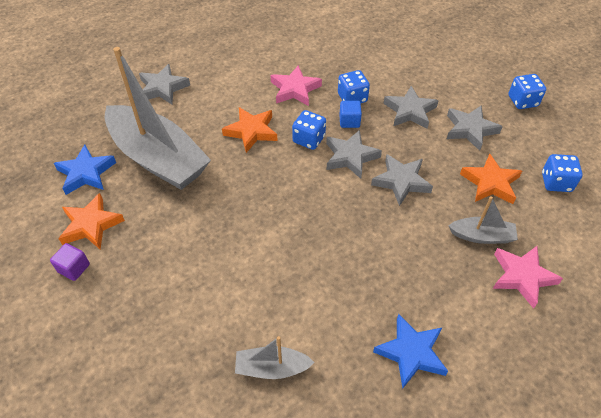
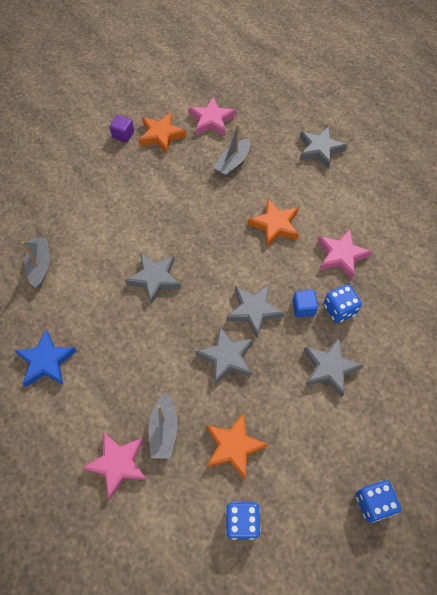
camera: 85 degrees right, 10 degrees up
blue star [54,145,116,195] -> pink star [189,97,236,136]
grey boat [105,47,211,190] -> grey boat [213,124,250,176], size x0.45
blue dice [292,110,326,150] -> none
grey star [447,106,503,151] -> grey star moved to [125,254,181,304]

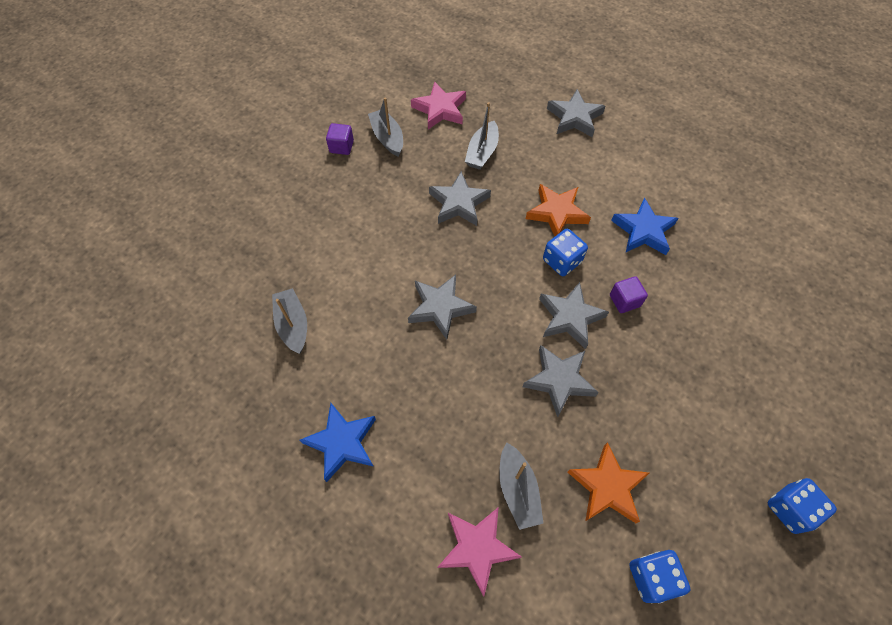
camera: 15 degrees left, 0 degrees up
orange star [139,112,187,154] -> grey boat [368,97,403,157]
blue cube [292,290,318,318] -> purple cube [610,276,648,313]
grey star [304,338,364,397] -> grey star moved to [429,171,491,226]
pink star [318,229,372,280] -> blue star [611,198,678,255]
blue dice [324,284,362,323] -> blue dice moved to [543,229,588,276]

